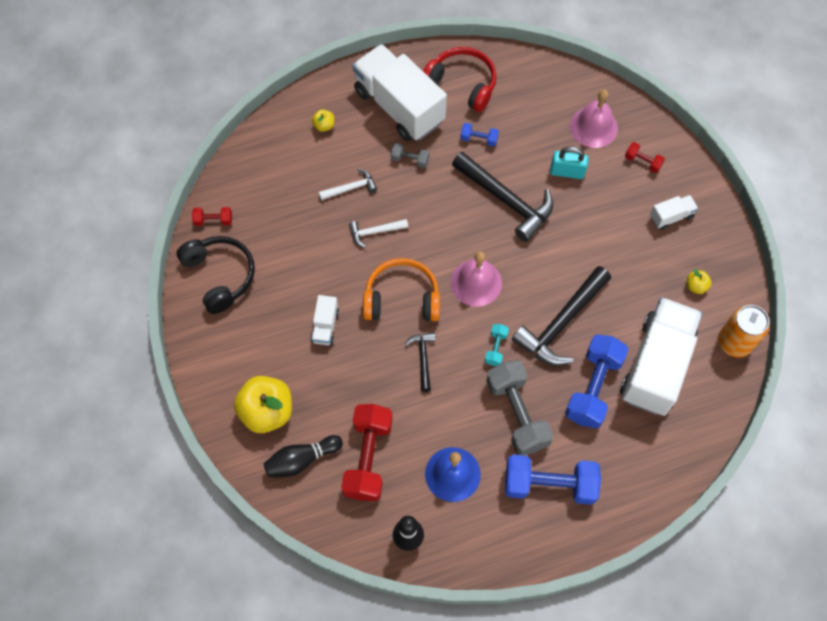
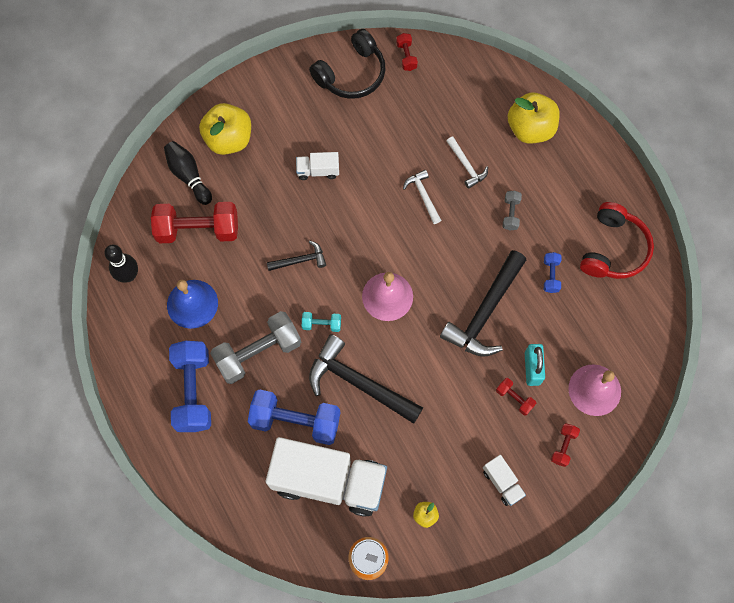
camera: 80 degrees right, 5 degrees up
yellow apple [312,109,334,132] -> yellow apple [508,92,560,143], size x2.26
white truck [352,44,447,141] -> none
orange headphones [363,258,440,321] -> none
none -> red dumbbell [496,378,537,415]

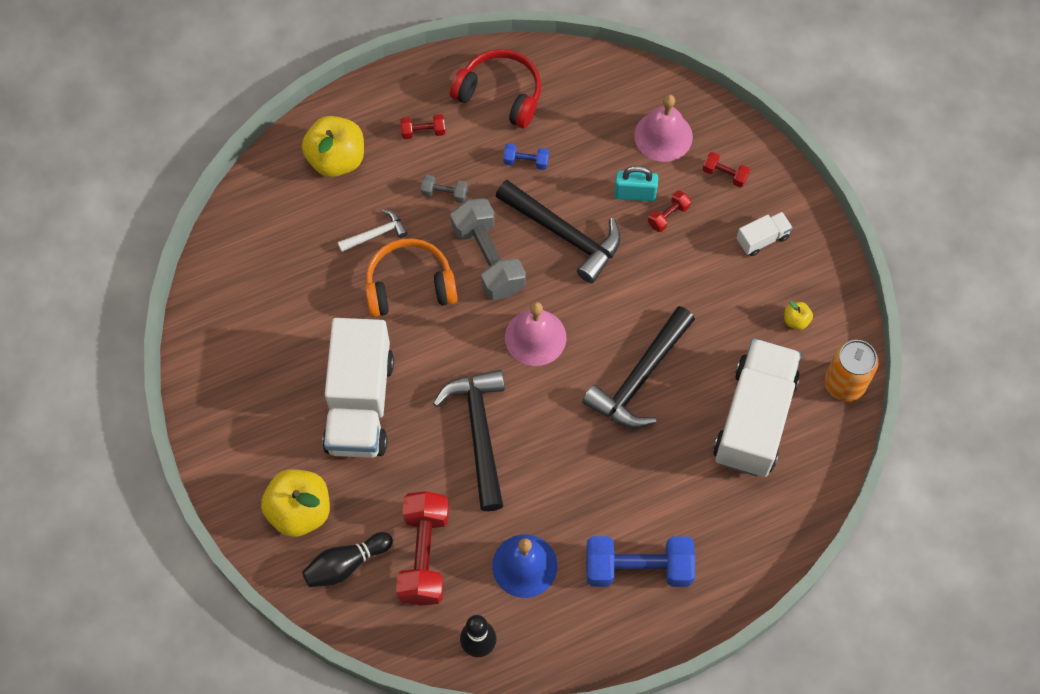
camera: 85 degrees left, 5 degrees down
grey dumbbell [210,311,301,384] -> grey dumbbell moved to [450,198,526,300]
blue dumbbell [248,389,340,445] -> none
black hammer [267,241,326,271] -> black hammer [433,370,505,511], size x1.98
white truck [296,152,339,180] -> white truck [322,318,394,458], size x2.34
turquoise dumbbell [302,312,341,332] -> none
black headphones [309,29,386,99] -> none
red dumbbell [396,33,418,71] -> red dumbbell moved to [400,114,445,139]
white hammer [403,170,441,224] -> orange headphones [365,238,457,317]

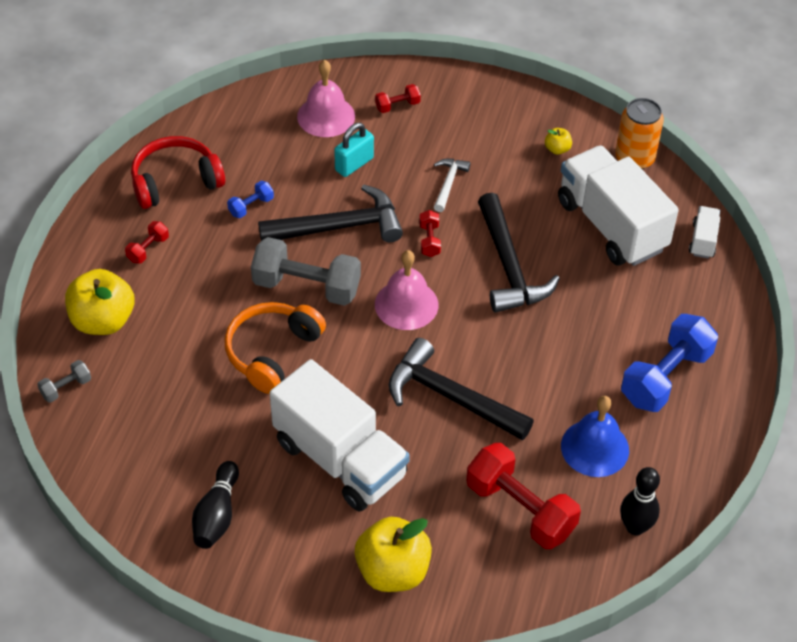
camera: 50 degrees left, 15 degrees down
black bowling pin [302,532,393,587] -> black bowling pin moved to [192,461,239,549]
white hammer [337,209,408,252] -> white hammer moved to [434,159,470,212]
grey dumbbell [421,175,468,203] -> grey dumbbell moved to [37,360,91,403]
red dumbbell [648,190,691,232] -> red dumbbell moved to [419,210,441,257]
white truck [737,212,793,256] -> white truck moved to [689,206,720,259]

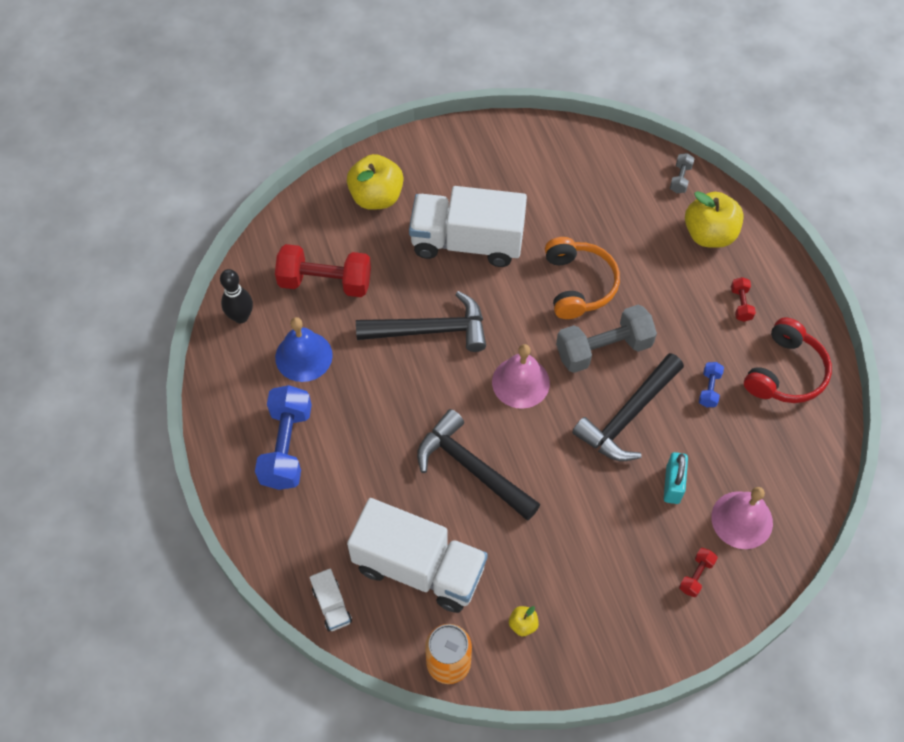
camera: 145 degrees right, 10 degrees up
black bowling pin [192,461,239,549] -> none
red dumbbell [419,210,441,257] -> none
white hammer [434,159,470,212] -> none

